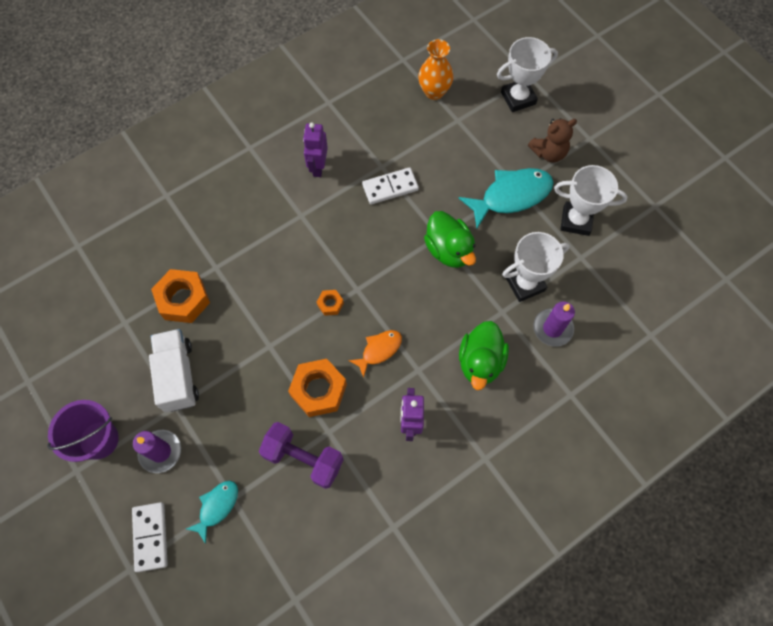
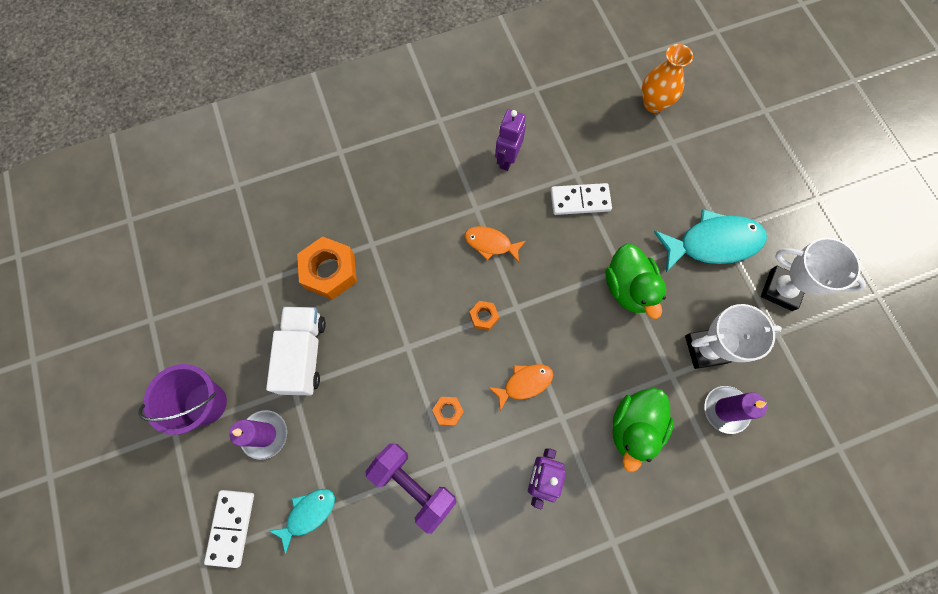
camera: 15 degrees right, 5 degrees up
orange nut [288,359,347,417] -> orange nut [432,397,464,426], size x0.49
white trophy [497,37,558,112] -> none
brown teddy bear [528,118,577,162] -> none
none -> orange fish [465,226,526,263]

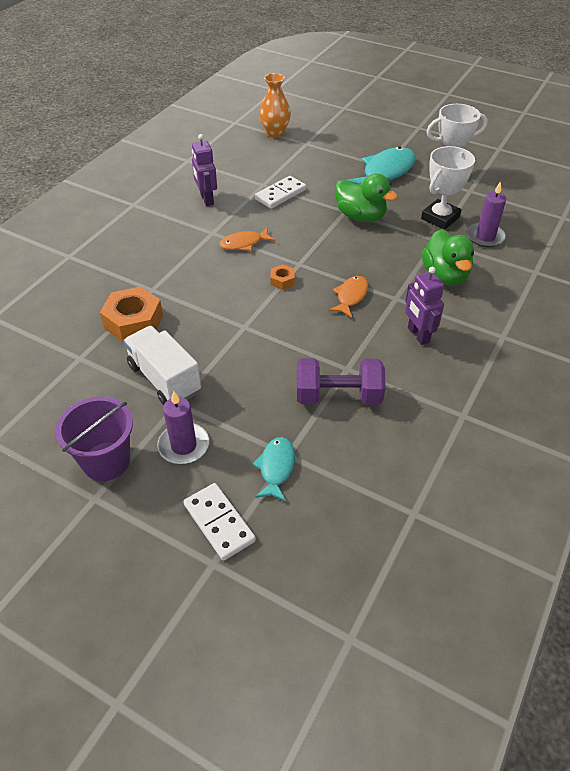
camera: 40 degrees left, 25 degrees down
orange nut [432,397,464,426] -> none

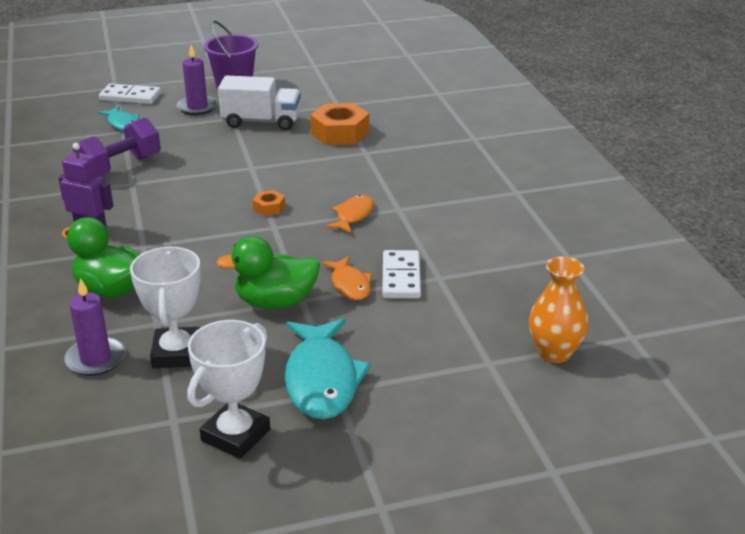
camera: 135 degrees right, 15 degrees down
purple robot [192,134,217,206] -> none
orange fish [329,276,368,318] -> orange fish moved to [322,256,372,300]

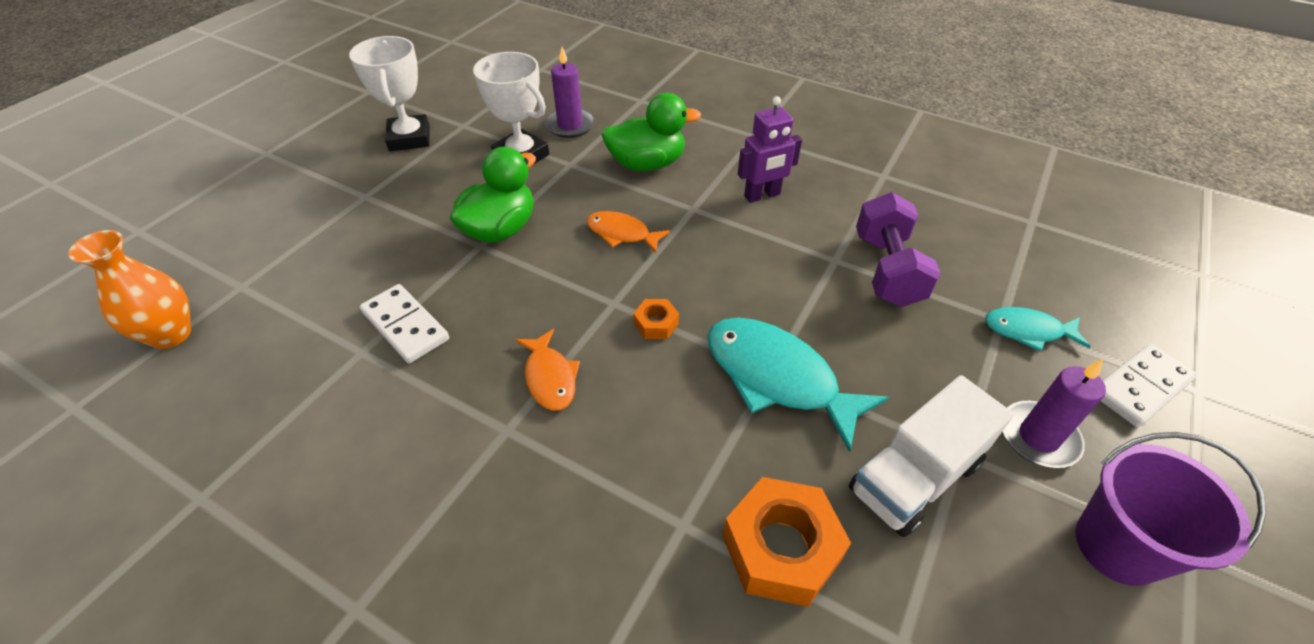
camera: 135 degrees right, 15 degrees up
turquoise fish [285,318,371,420] -> turquoise fish moved to [707,318,889,452]
orange fish [322,256,372,300] -> orange fish moved to [586,211,670,253]

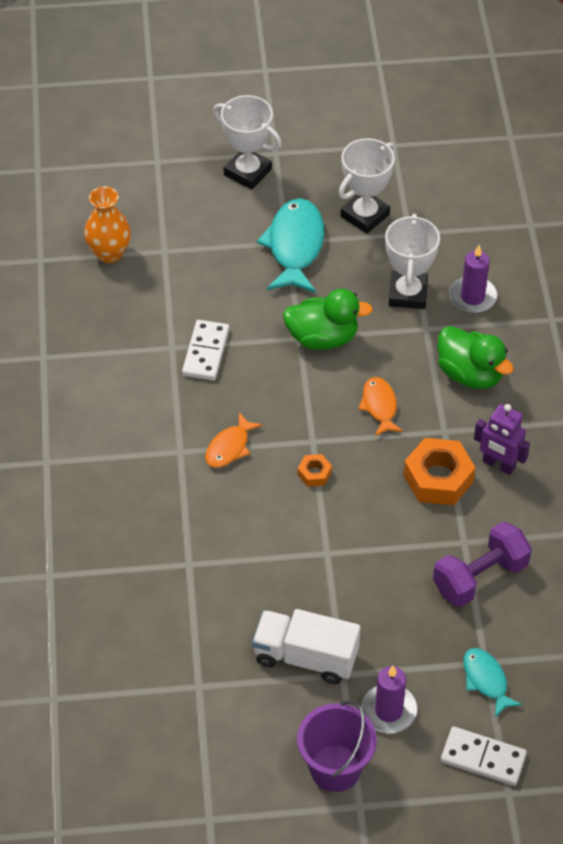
camera: 55 degrees right, 5 degrees up
turquoise fish [707,318,889,452] -> turquoise fish moved to [257,198,324,293]
orange nut [723,477,851,607] -> orange nut moved to [404,438,476,505]
none -> white trophy [213,95,282,190]

